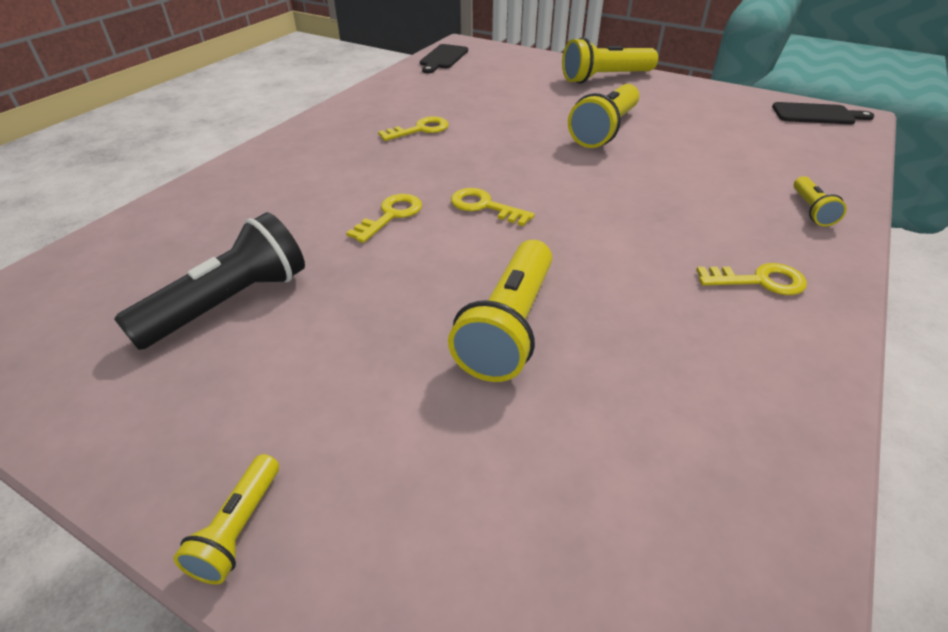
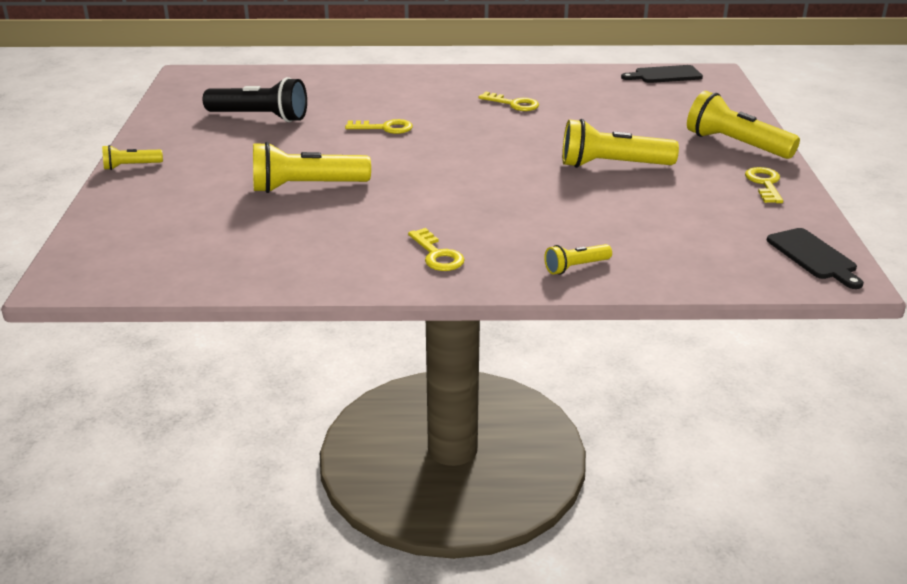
camera: 60 degrees right, 10 degrees down
yellow key [451,188,535,226] -> yellow key moved to [745,167,783,203]

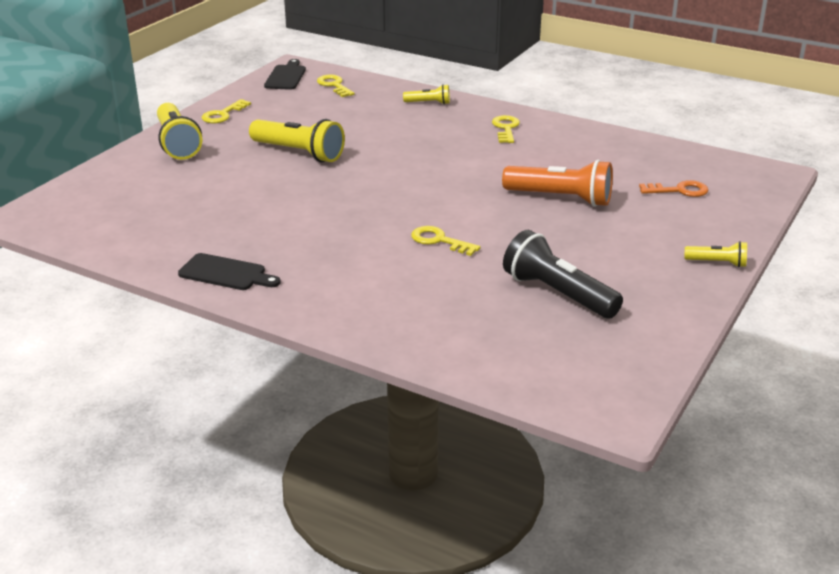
camera: 150 degrees left, 0 degrees up
yellow flashlight [253,142,371,193] -> orange flashlight [502,160,613,207]
yellow key [478,92,539,111] -> yellow key moved to [317,75,355,97]
black cutting board [621,65,703,83] -> black cutting board moved to [178,253,281,290]
none -> orange key [639,180,708,197]

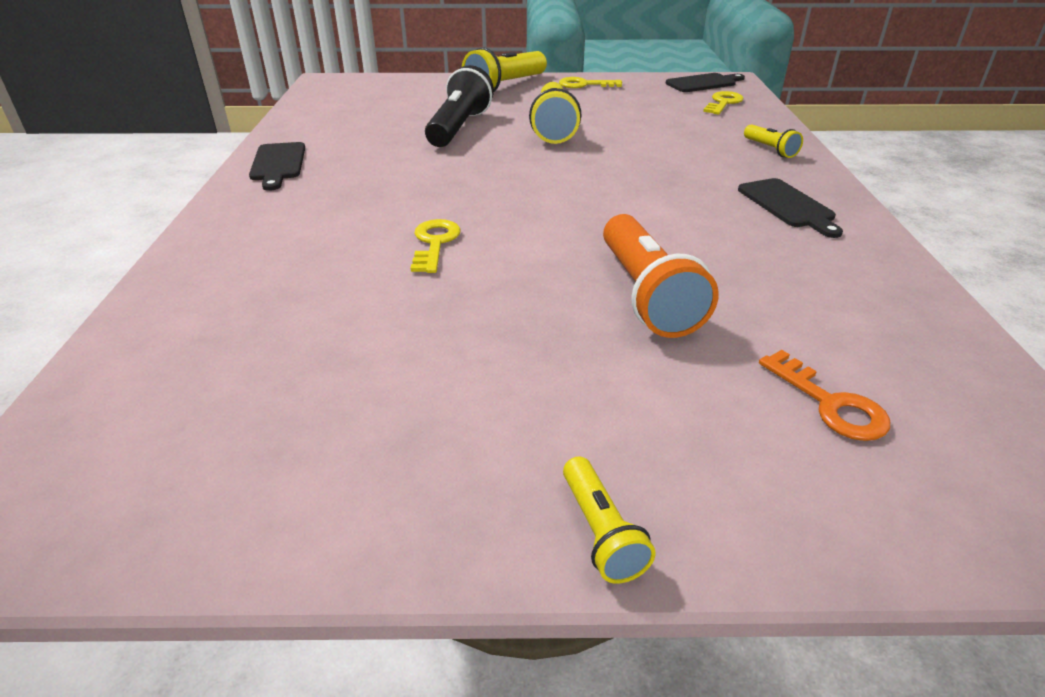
camera: 60 degrees right, 5 degrees up
yellow key [492,115,520,143] -> black cutting board [738,178,843,238]
black flashlight [503,230,623,319] -> black flashlight moved to [425,65,494,147]

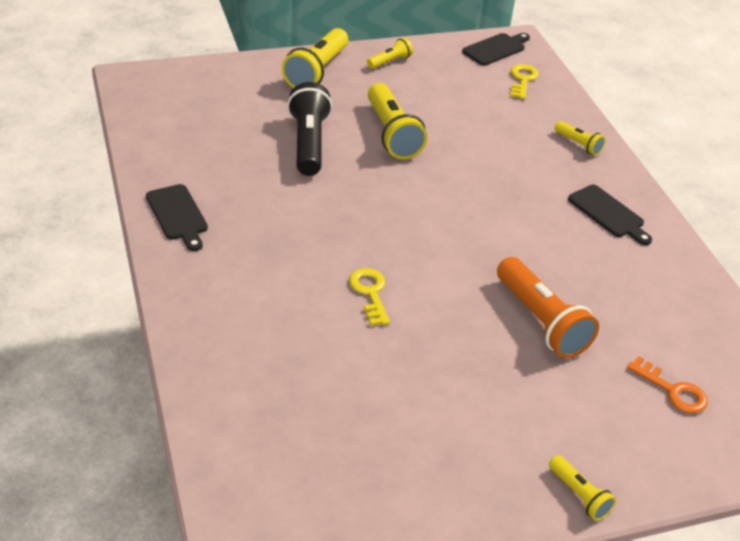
camera: 20 degrees left, 5 degrees up
yellow key [559,77,622,88] -> yellow flashlight [367,38,413,69]

